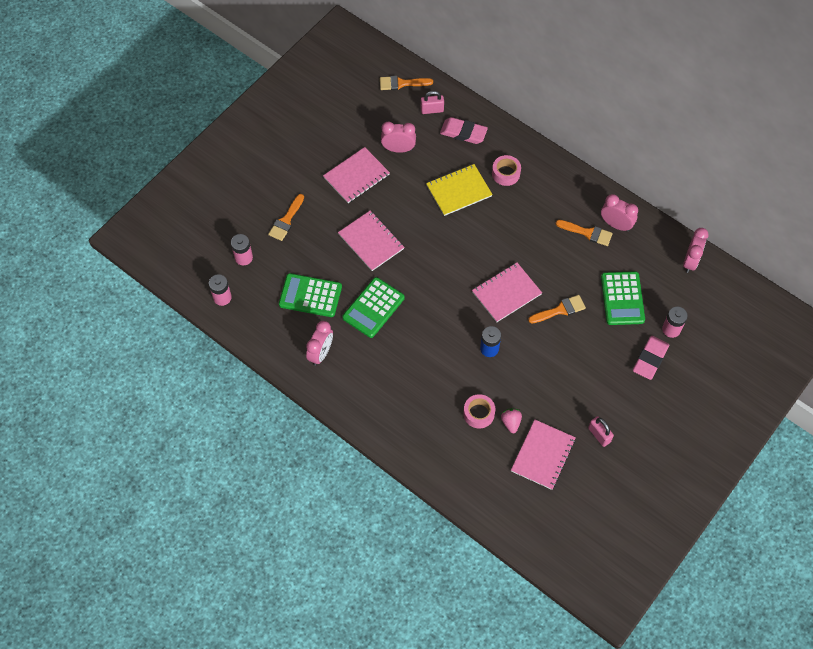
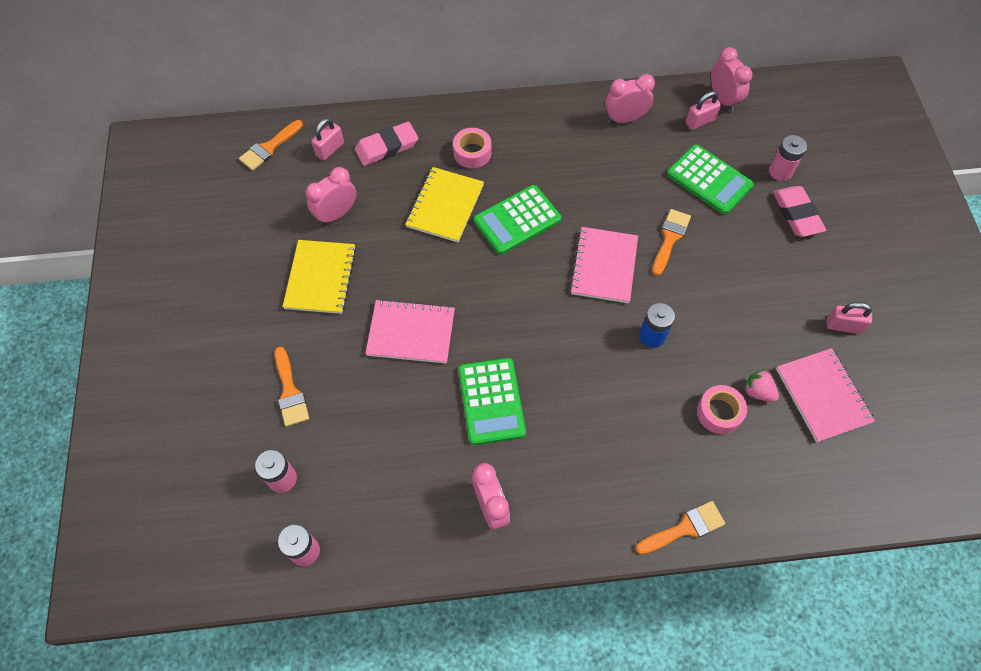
camera: 45 degrees left, 0 degrees up
green calculator [279,273,342,317] -> green calculator moved to [474,185,562,255]
pink notebook [323,147,390,203] -> yellow notebook [283,240,356,314]
orange brush [556,220,613,246] -> orange brush moved to [636,501,725,555]
none -> pink padlock [686,91,721,130]

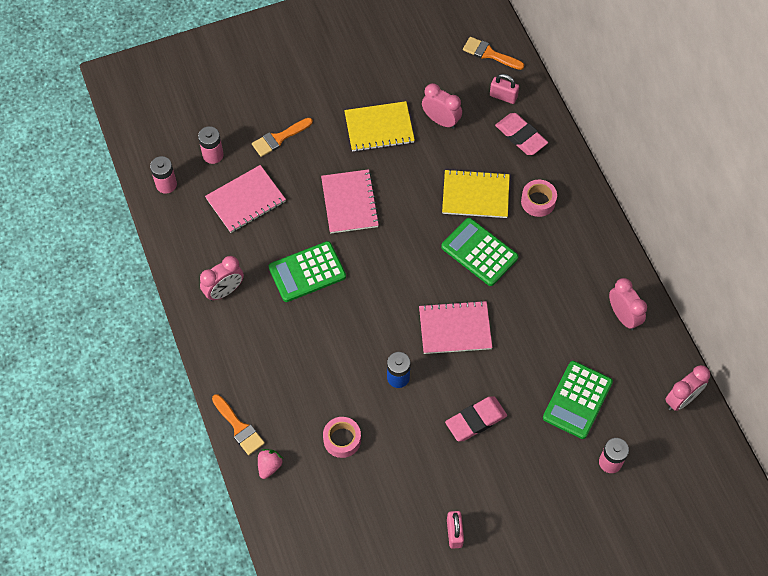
camera: 75 degrees right, 0 degrees up
orange brush [652,209,691,276] -> none
pink padlock [686,91,721,130] -> none
pink strawberry [744,369,779,402] -> pink strawberry moved to [258,449,283,479]
pink eraser [773,186,826,237] -> pink eraser moved to [445,396,507,442]
pink notebook [776,348,875,442] -> pink notebook moved to [205,165,286,233]

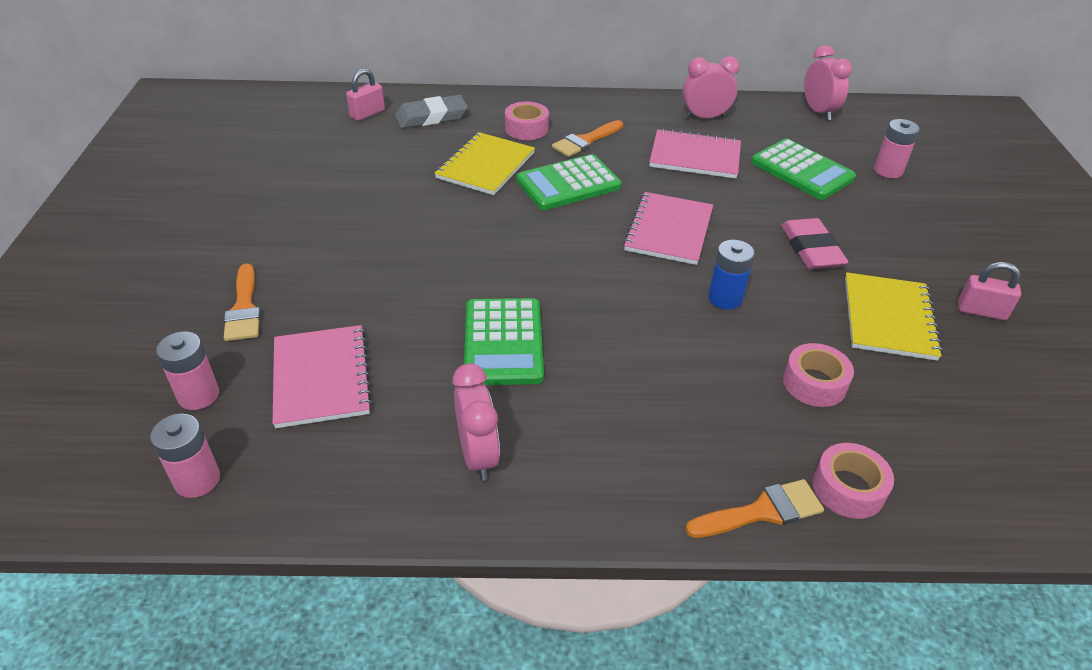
camera: 70 degrees left, 20 degrees down
pink strawberry [258,449,283,479] -> pink tape [813,443,894,519]
pink notebook [321,169,380,234] -> pink notebook moved to [649,129,741,179]
yellow notebook [344,101,415,152] -> yellow notebook moved to [845,272,943,361]
pink clock [422,83,462,129] -> none
orange brush [463,37,524,70] -> orange brush moved to [552,120,623,157]
pink eraser [495,113,548,155] -> grey eraser [395,95,468,128]

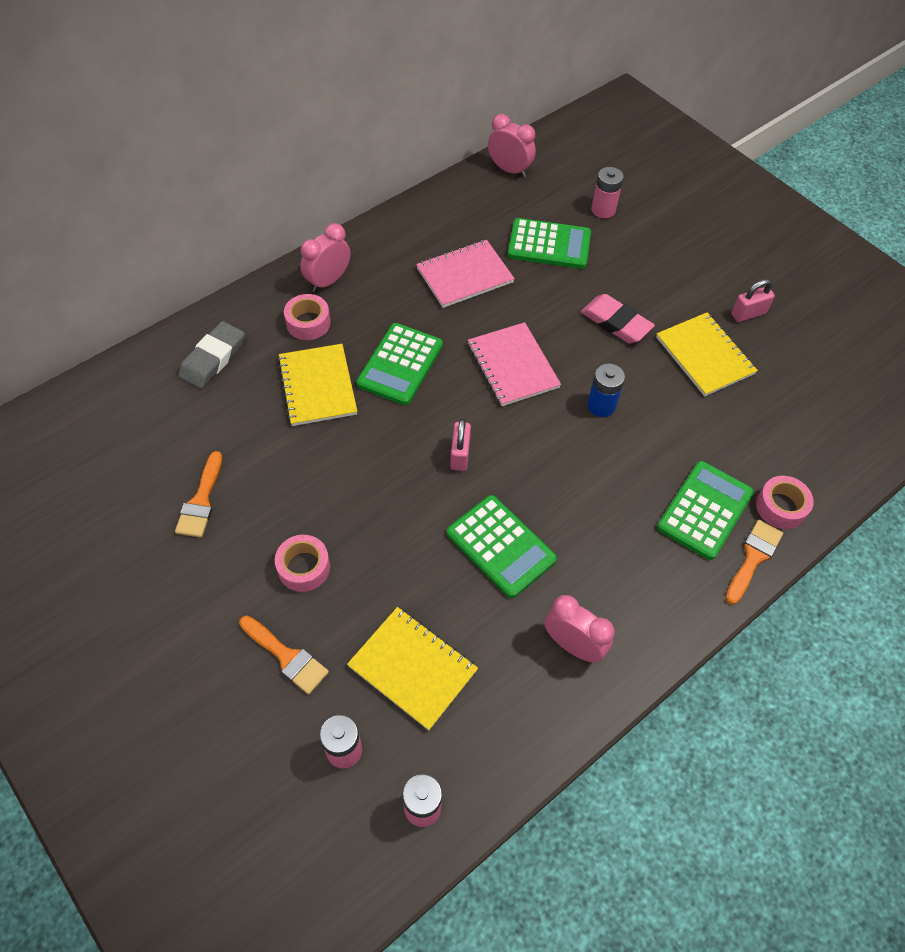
camera: 40 degrees left, 15 degrees up
pink notebook [273,325,373,428] -> yellow notebook [347,607,478,731]
pink padlock [346,69,385,121] -> pink padlock moved to [450,419,471,471]
orange brush [552,120,623,157] -> orange brush moved to [175,451,222,537]
pink clock [682,56,740,119] -> pink clock moved to [300,223,350,292]
pink tape [783,343,854,407] -> pink tape moved to [275,535,330,592]
none -> green calculator [657,461,754,560]

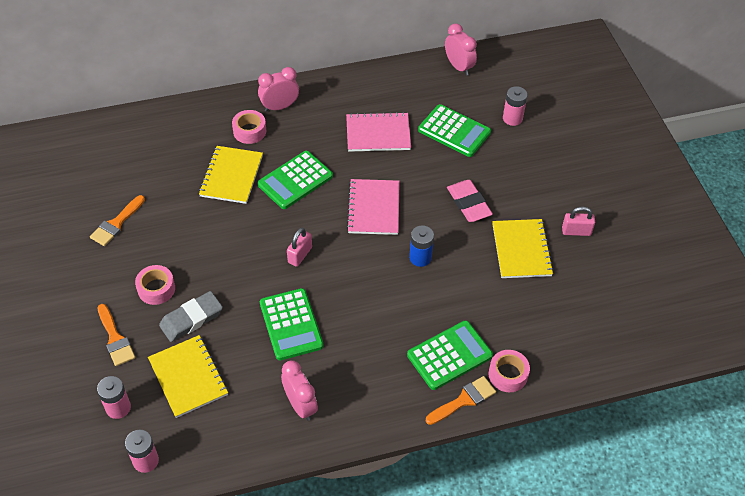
camera: 25 degrees right, 5 degrees down
grey eraser [179,321,245,389] -> grey eraser moved to [159,291,223,342]

